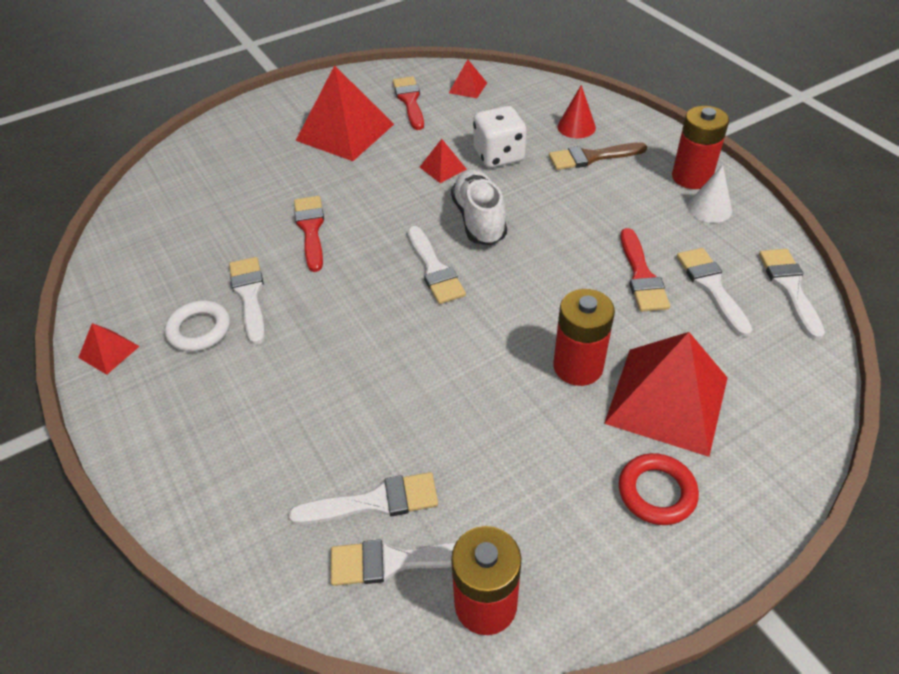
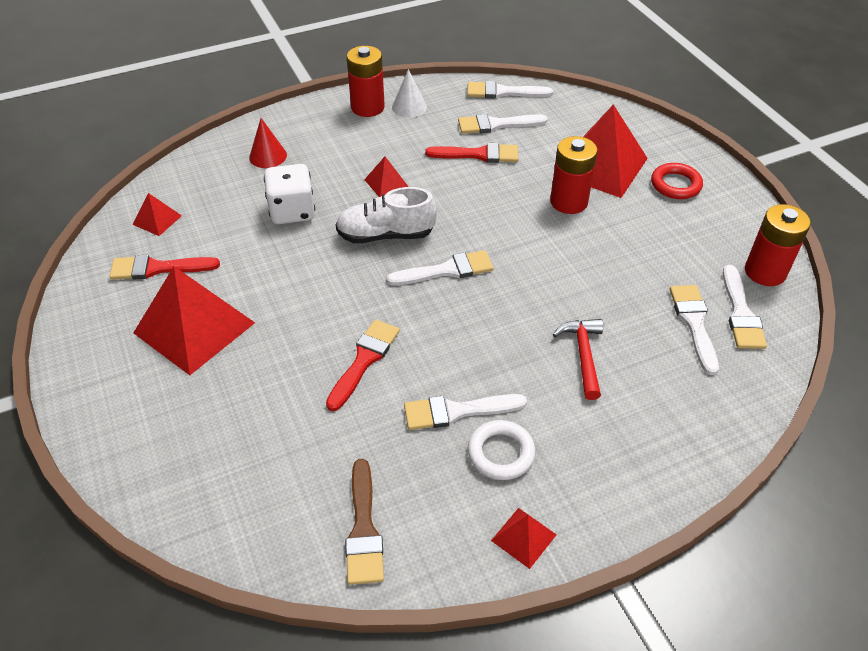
camera: 85 degrees left, 0 degrees up
red brush [294,196,324,272] -> red brush turned 120 degrees clockwise [326,319,400,411]
red pyramid [420,139,467,183] -> red pyramid moved to [364,157,409,197]
brown brush [549,142,647,170] -> brown brush moved to [345,459,384,585]
none -> red hammer [553,319,603,400]

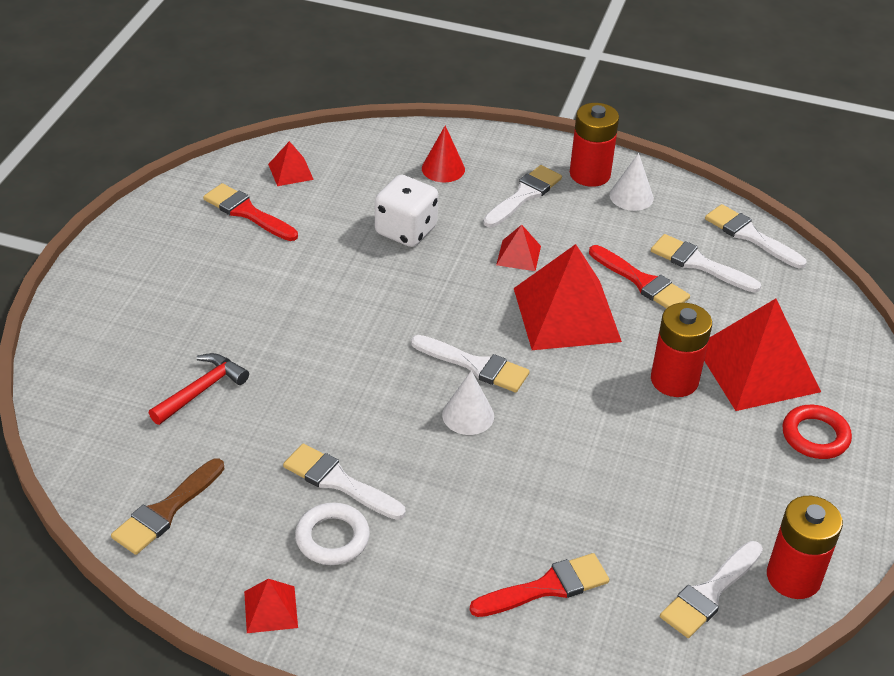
camera: 40 degrees right, 5 degrees down
red pyramid [133,266,255,375] -> red pyramid moved to [514,244,622,350]
red brush [326,319,400,411] -> red brush moved to [470,553,609,617]
white shoe [336,187,437,243] -> none
red hammer [553,319,603,400] -> red hammer moved to [149,353,249,425]
white brush [670,285,719,375] -> white brush moved to [483,165,562,227]
none -> white cone [442,371,494,435]

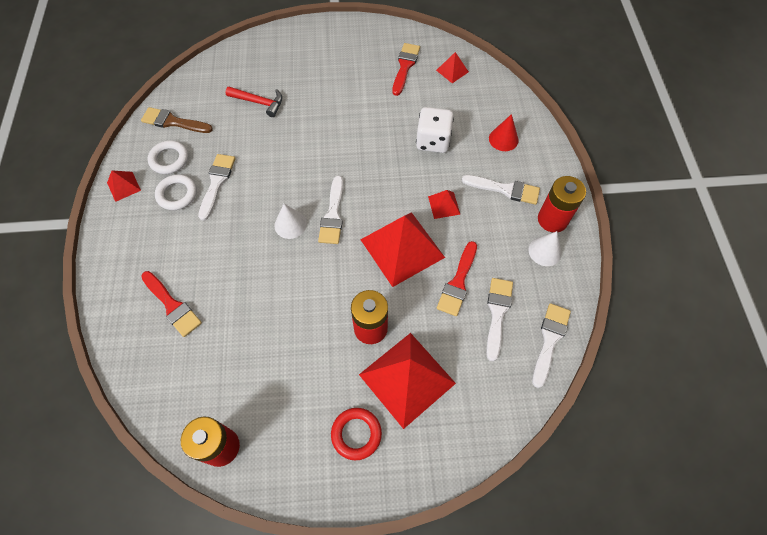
camera: 70 degrees right, 20 degrees up
white brush [660,541,763,638] -> none
none -> white ring [148,140,188,174]

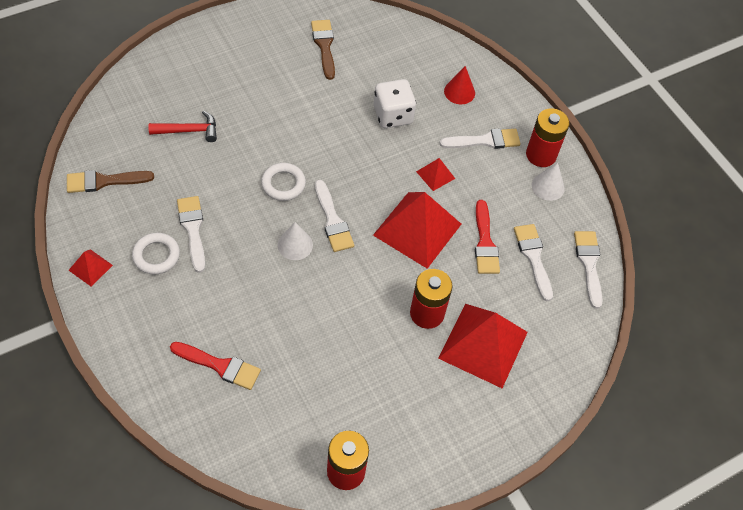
camera: 30 degrees left, 5 degrees down
white ring [148,140,188,174] -> white ring moved to [261,163,306,201]
red ring [331,408,382,460] -> none
red brush [392,43,420,96] -> brown brush [311,20,335,80]
red pyramid [436,52,469,83] -> none

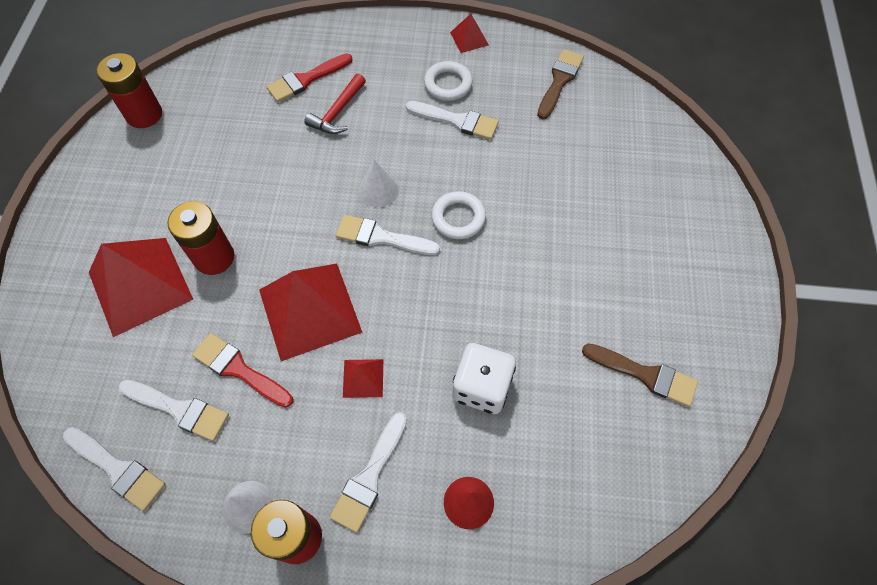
camera: 130 degrees right, 5 degrees up
red hammer [148,111,217,142] -> red hammer moved to [304,74,366,134]

